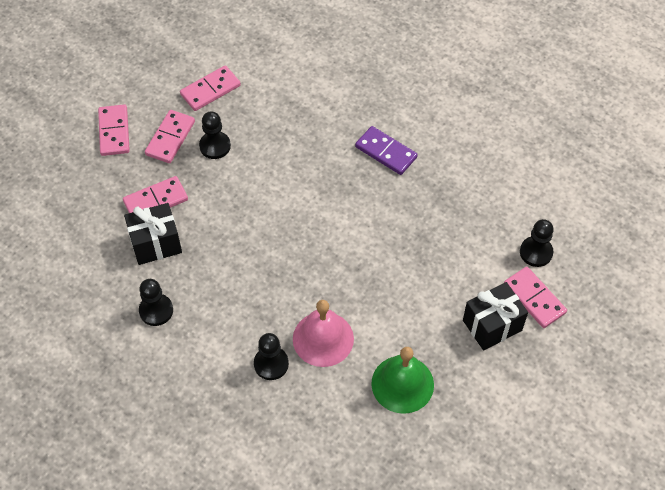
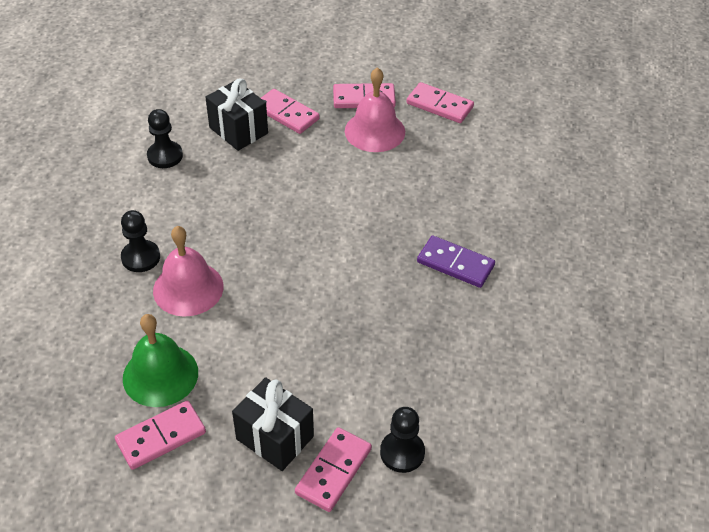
camera: 65 degrees right, 10 degrees down
pink domino [98,104,130,156] -> pink domino moved to [115,401,206,470]
black pawn [199,111,231,159] -> pink bell [345,67,405,152]
purple domino [355,126,418,175] -> purple domino turned 75 degrees counterclockwise [417,235,495,288]

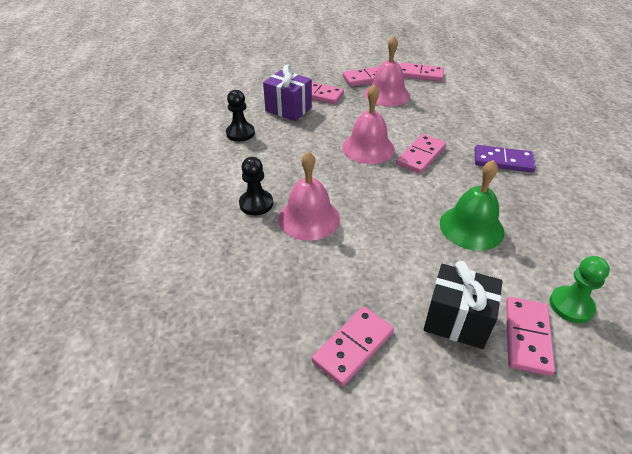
camera: 15 degrees left, 5 degrees down
green bell [123,314,198,407] -> green bell moved to [440,160,504,251]
black gift [205,78,268,151] -> purple gift [263,65,312,121]
black pawn [380,407,425,473] -> green pawn [550,256,610,323]
none -> pink bell [342,85,395,164]
none -> pink domino [396,134,446,174]

